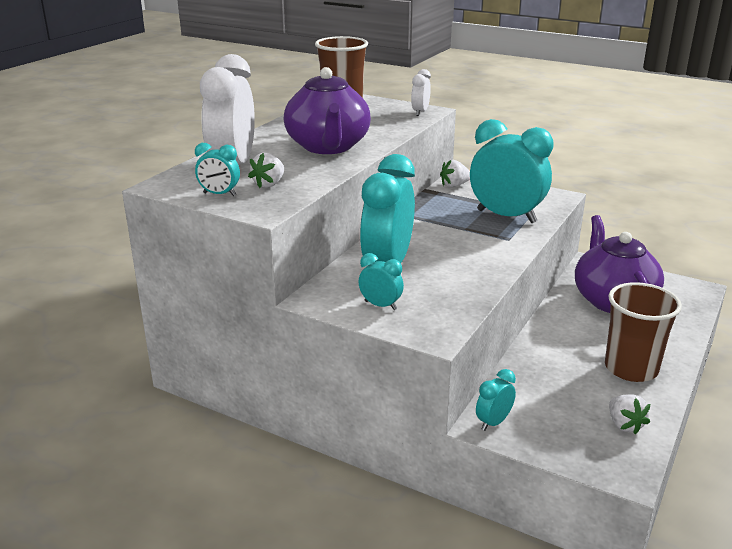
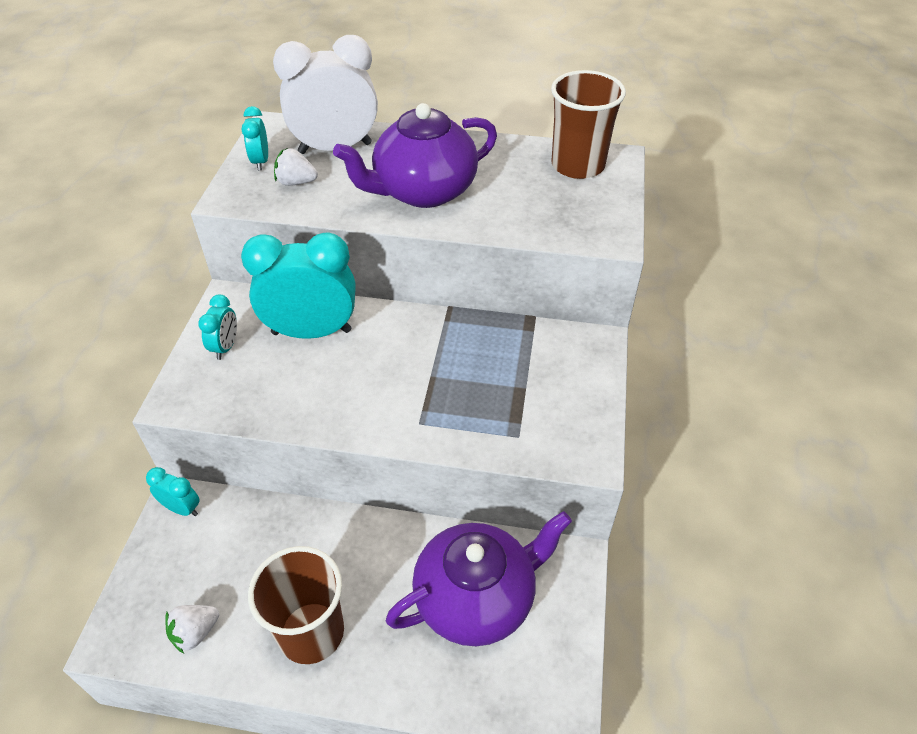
camera: 70 degrees right, 20 degrees up
white clock [411,69,431,116] -> none
white strawberry [440,160,470,187] -> none
turquoise clock [470,119,554,223] -> none

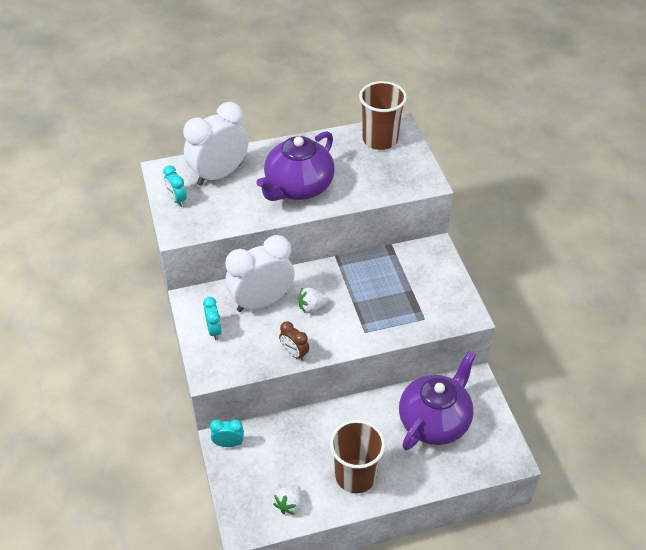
camera: 25 degrees left, 0 degrees up
turquoise clock [241,233,355,339] -> white clock [225,235,295,312]
white strawberry [274,148,318,186] -> white strawberry moved to [298,288,328,313]
none -> brown clock [279,321,309,361]

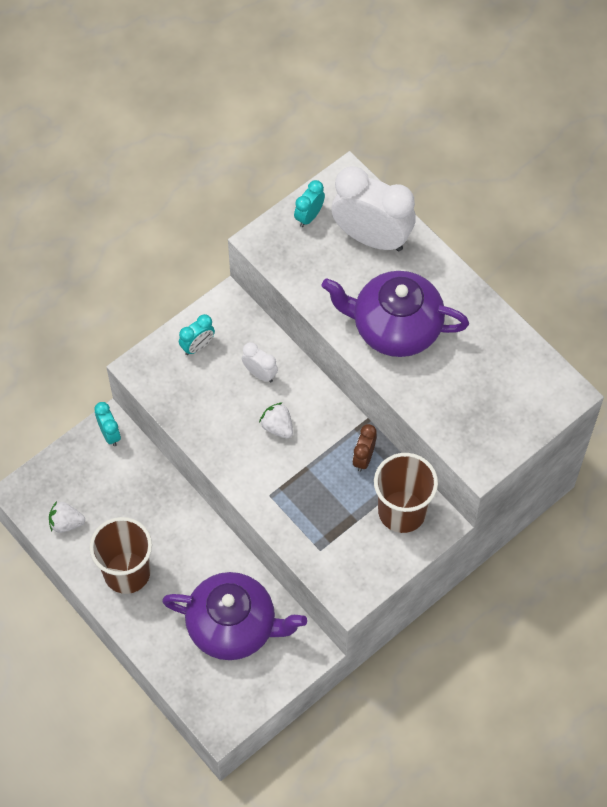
camera: 65 degrees right, 15 degrees up
white clock [225,235,295,312] -> white clock [242,342,278,382], size x0.46
brown clock [279,321,309,361] -> brown clock moved to [352,424,377,472]
brown cup [359,81,407,150] -> brown cup moved to [374,453,438,533]

